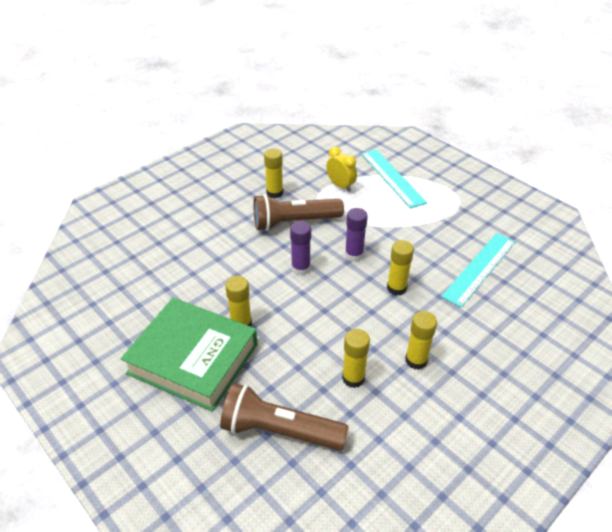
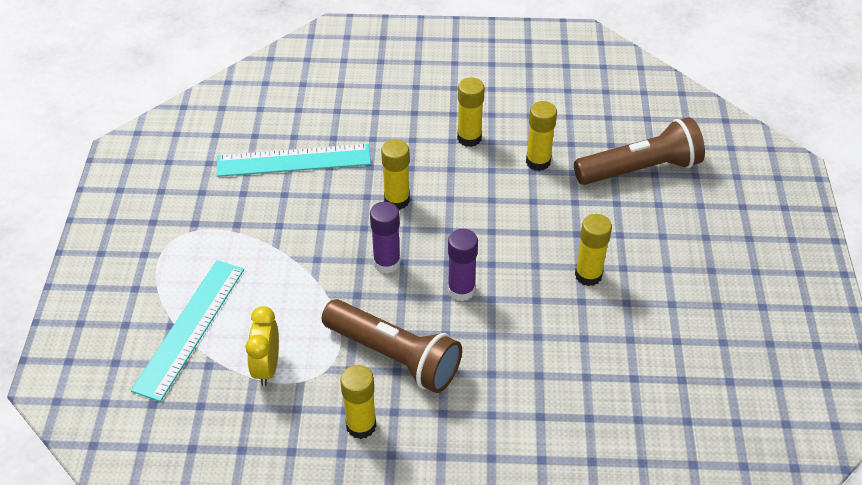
camera: 135 degrees left, 5 degrees up
green book [121,298,258,412] -> none
brown flashlight [220,383,349,451] -> brown flashlight turned 75 degrees counterclockwise [574,117,705,185]

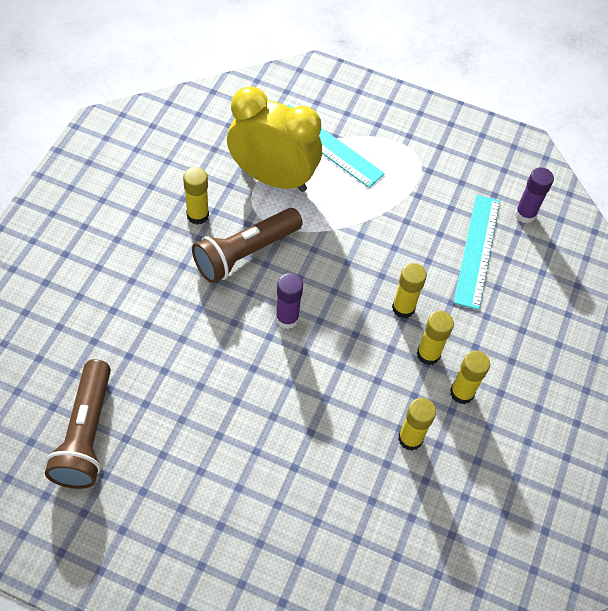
camera: 105 degrees right, 10 degrees up
yellow clock [246,306,279,386] -> yellow clock [227,86,322,192], size x2.08
purple glue stick [370,202,401,274] -> purple glue stick moved to [515,167,554,223]
brown flashlight [574,117,705,185] -> brown flashlight moved to [45,359,111,489]
yellow glue stick [575,214,612,286] -> yellow glue stick moved to [417,311,454,365]

